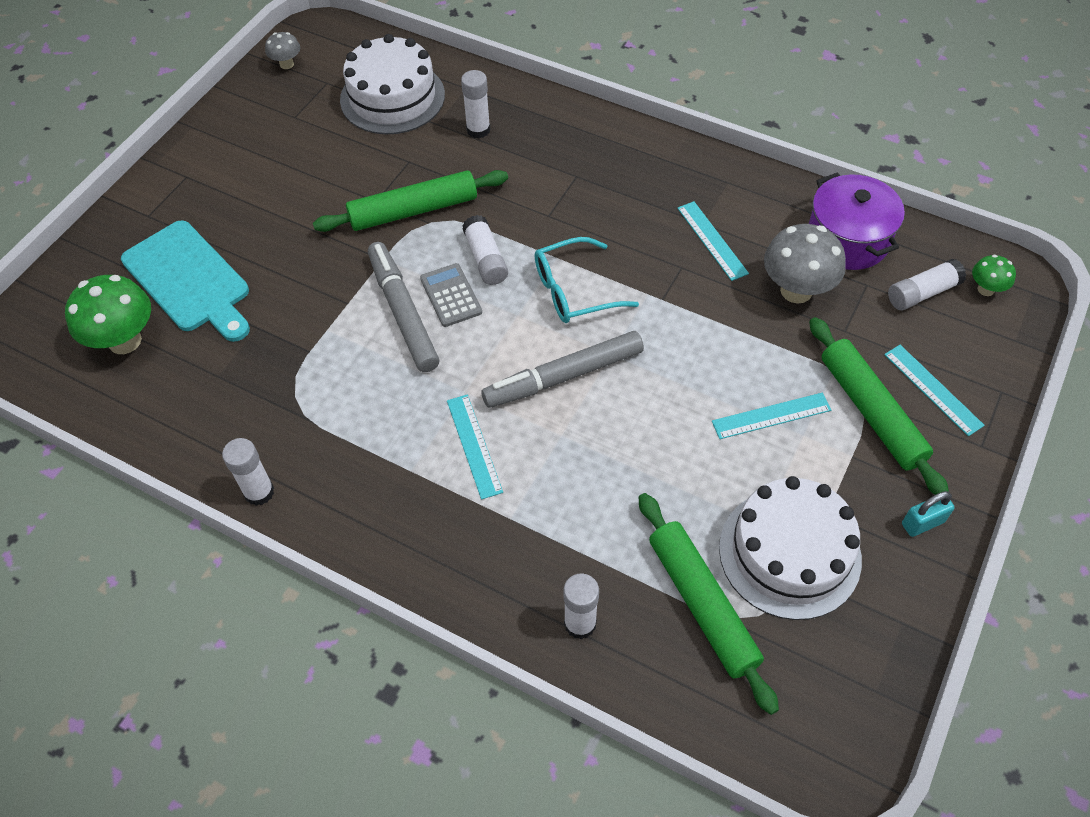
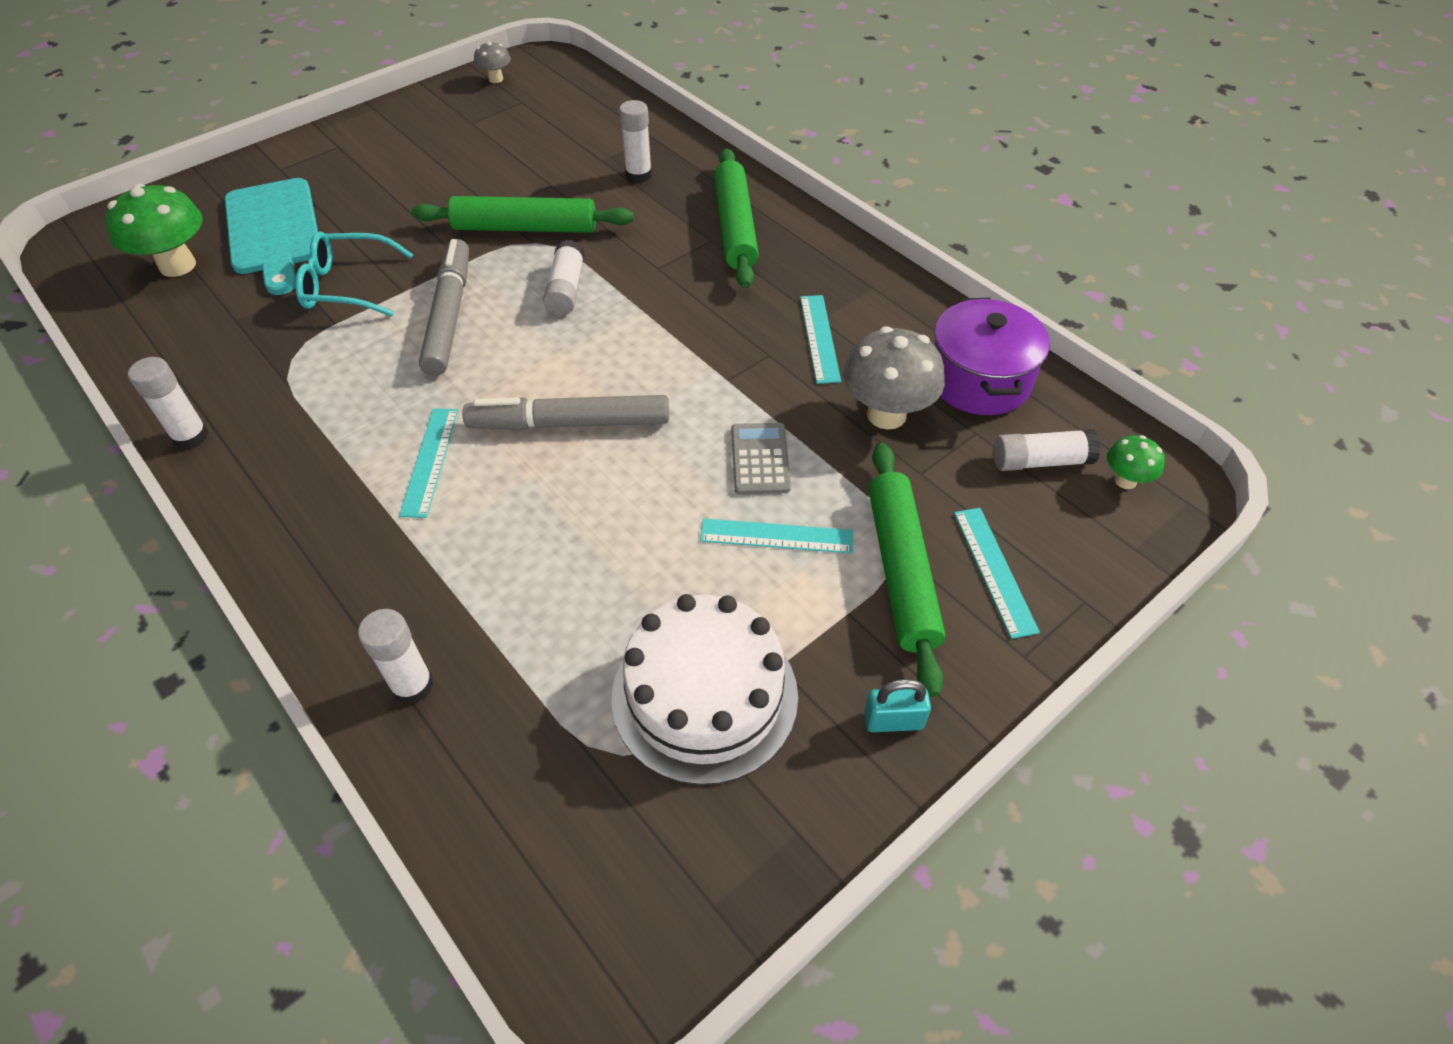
camera: 20 degrees right, 5 degrees down
white cake [340,34,445,134] -> none
grey calculator [420,263,482,327] -> grey calculator moved to [731,423,791,495]
turquoise glasses [535,237,639,323] -> turquoise glasses moved to [295,231,413,317]
green rolling pin [639,493,779,715] -> green rolling pin moved to [714,148,759,288]

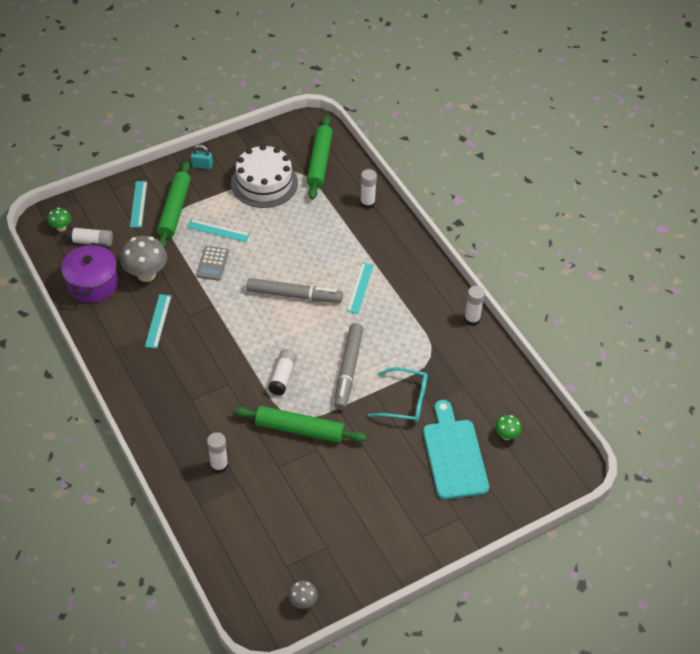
camera: 170 degrees left, 0 degrees up
green mushroom [105,184,203,277] -> green mushroom [495,415,522,440], size x0.52
green rolling pin [714,148,759,288] -> green rolling pin moved to [307,115,333,200]

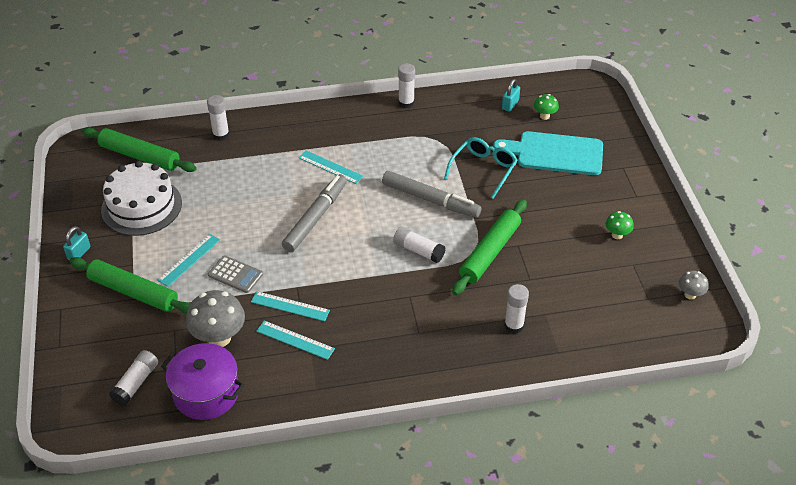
camera: 70 degrees left, 5 degrees down
green mushroom [47,208,71,232] -> green mushroom moved to [606,211,634,239]
turquoise ruler [130,181,147,227] -> turquoise ruler moved to [251,291,330,321]
none -> turquoise padlock [502,79,520,112]

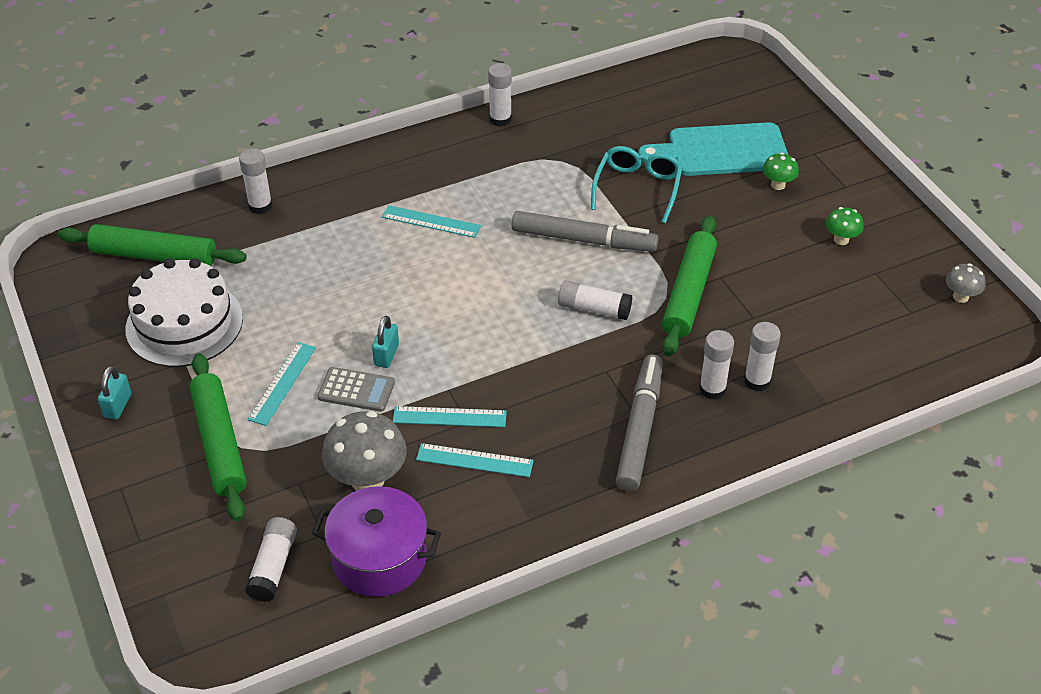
camera: 15 degrees left, 0 degrees up
green rolling pin [69,257,190,315] -> green rolling pin turned 60 degrees clockwise [190,353,246,521]
grey marker [282,174,347,252] -> grey marker moved to [616,354,663,491]
turquoise padlock [502,79,520,112] -> turquoise padlock moved to [372,316,399,368]
green mushroom [534,94,559,120] -> green mushroom moved to [763,153,799,190]
none -> white glue stick [699,330,734,400]

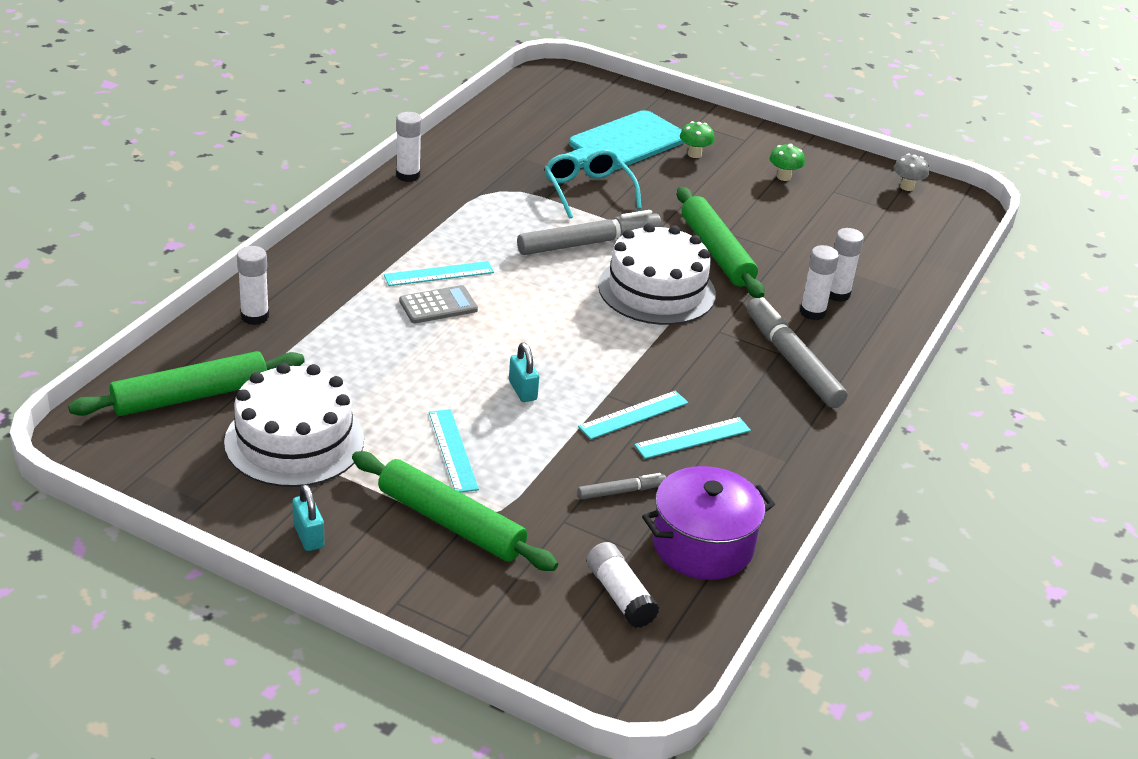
camera: 40 degrees left, 10 degrees down
grey calculator [318,367,395,412] -> grey calculator moved to [399,285,478,323]
grey mushroom [322,411,406,491] -> grey marker [578,473,666,500]
white glue stick [558,280,632,320] -> white cake [598,223,716,325]

